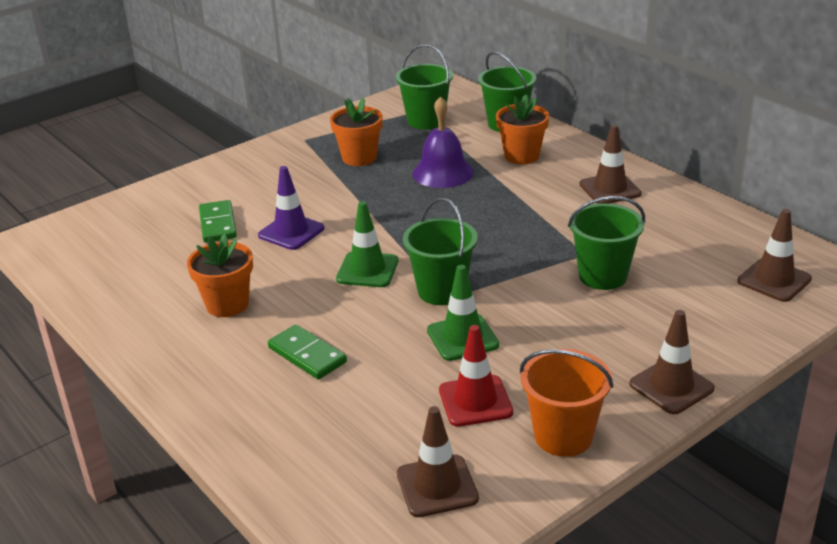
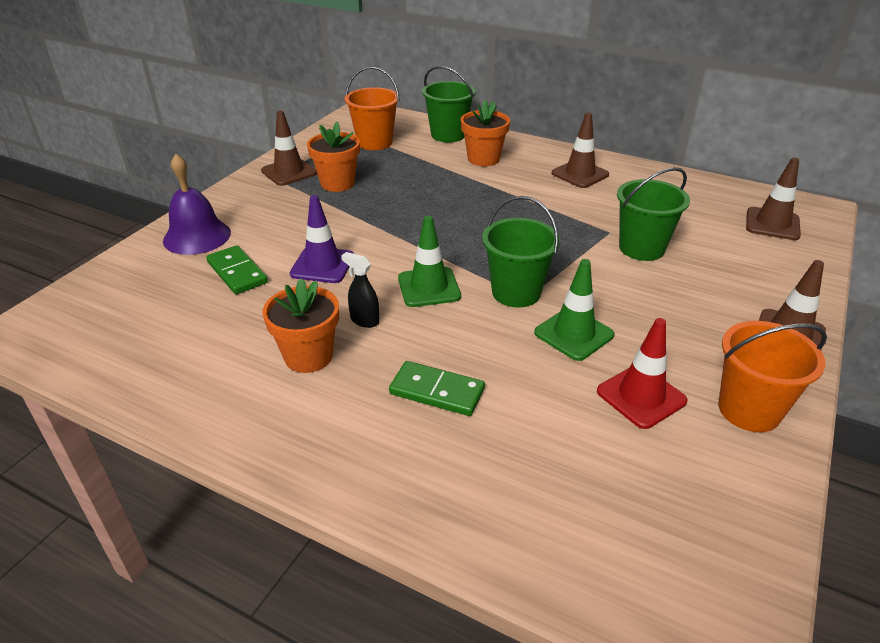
camera: 25 degrees left, 5 degrees up
green bucket [396,44,453,129] -> orange bucket [345,67,399,150]
brown traffic cone [397,406,479,517] -> brown traffic cone moved to [261,111,317,186]
purple bell [412,96,474,188] -> purple bell moved to [163,154,231,255]
none -> black spray bottle [341,252,379,328]

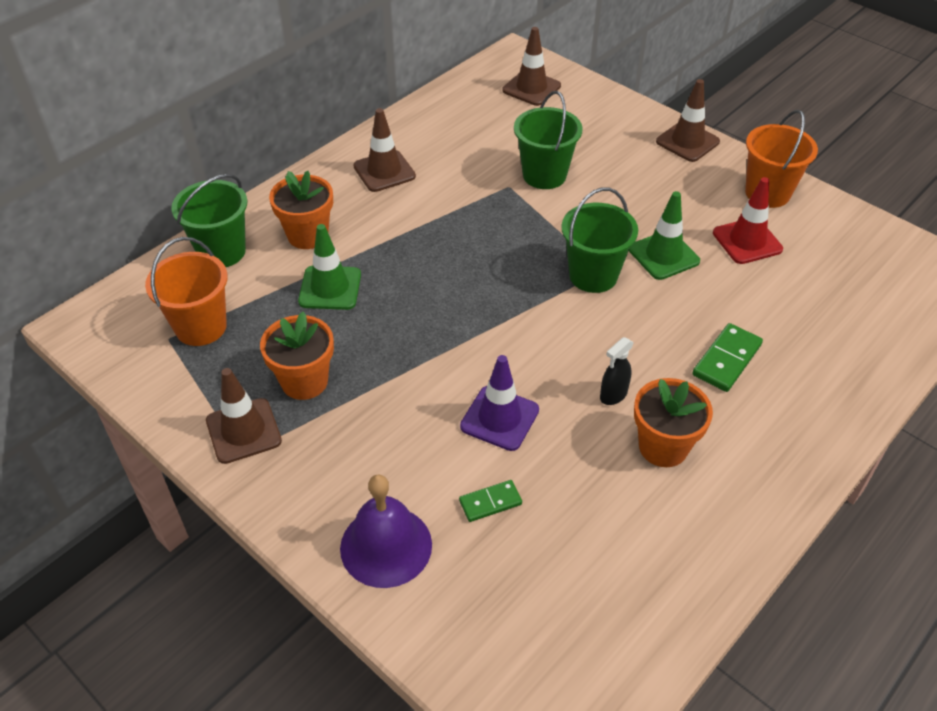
camera: 75 degrees left, 10 degrees up
green domino [206,245,268,294] -> green domino [459,480,522,522], size x0.65
green traffic cone [398,216,461,307] -> green traffic cone moved to [298,224,361,310]

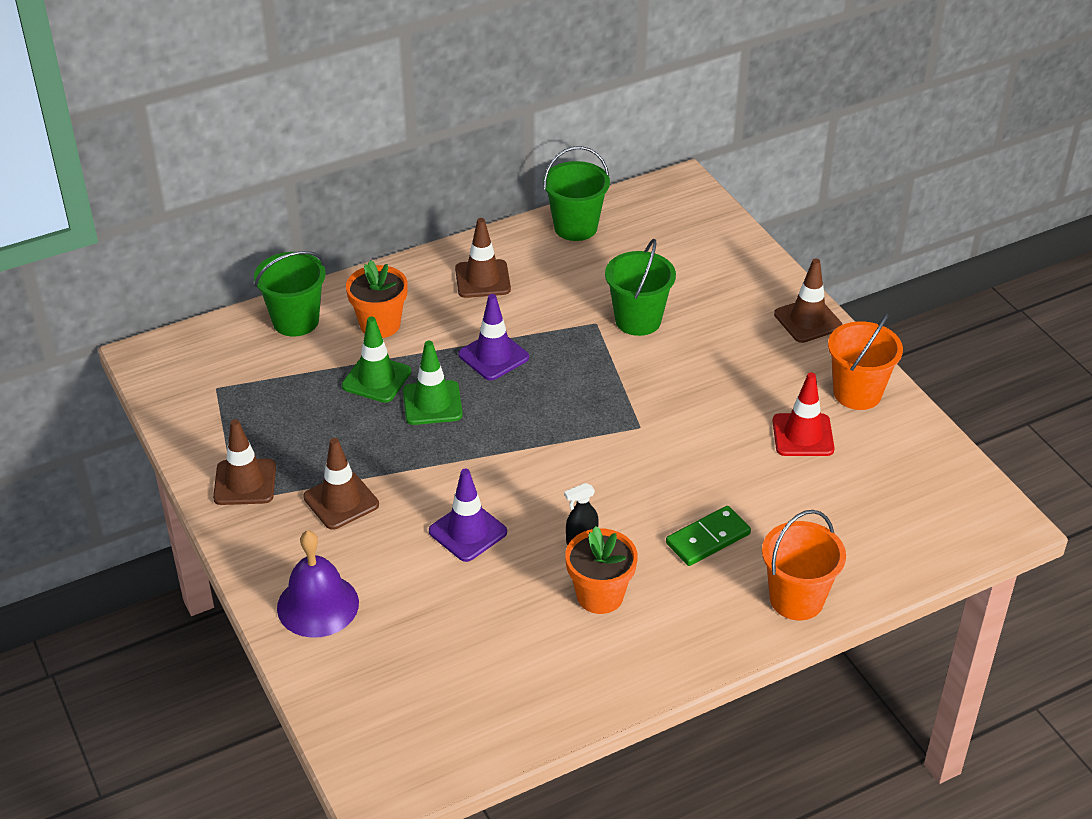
camera: 20 degrees right, 5 degrees down
orange bucket [145,237,228,346] -> orange bucket moved to [762,510,846,620]
orange flower pot [260,312,334,400] -> none
green domino [459,480,522,522] -> none
brown traffic cone [502,27,561,106] -> brown traffic cone moved to [303,438,379,530]
green bucket [561,187,638,293] -> green bucket moved to [543,146,610,241]
green traffic cone [629,191,700,280] -> green traffic cone moved to [403,341,463,425]
none -> purple traffic cone [458,294,529,380]

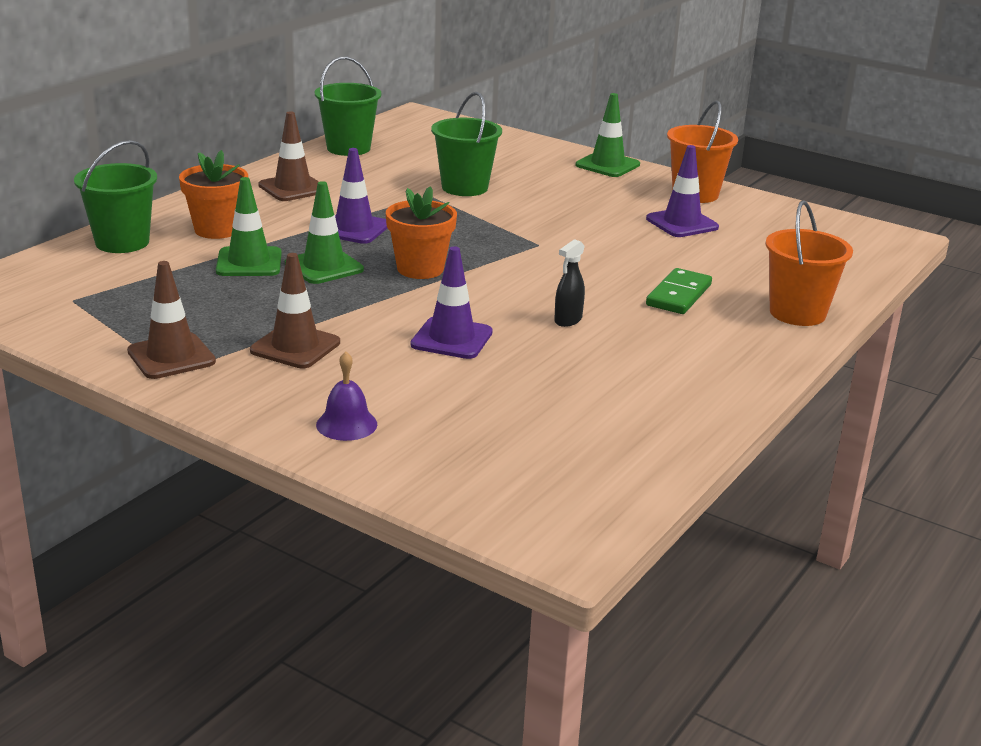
camera: 30 degrees left, 15 degrees down
purple bell [277,530,359,638] -> purple bell [316,352,377,441], size x0.61
orange flower pot [565,526,638,614] -> orange flower pot moved to [386,186,457,279]
red traffic cone [772,372,834,456] -> purple traffic cone [646,145,719,237]
brown traffic cone [774,259,843,343] -> green traffic cone [576,93,640,177]

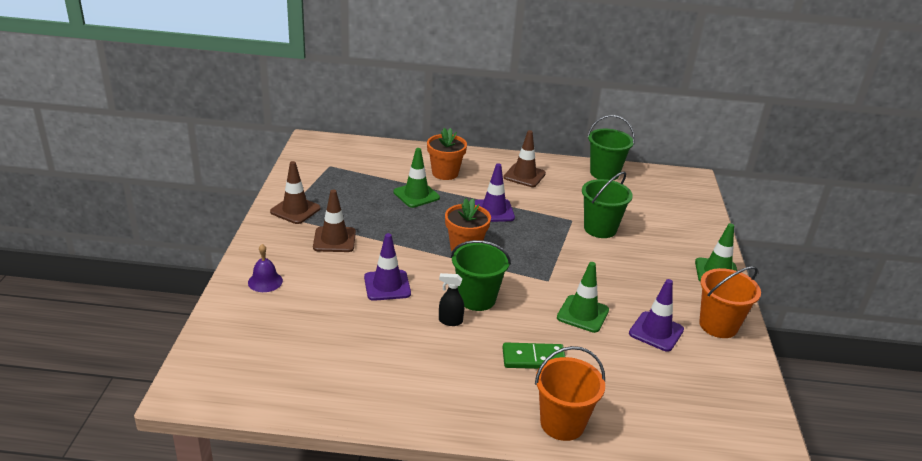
camera: 60 degrees right, 5 degrees up
green bucket [74,140,157,253] -> green bucket moved to [451,240,511,311]
green traffic cone [285,181,364,284] -> green traffic cone moved to [557,262,609,333]

